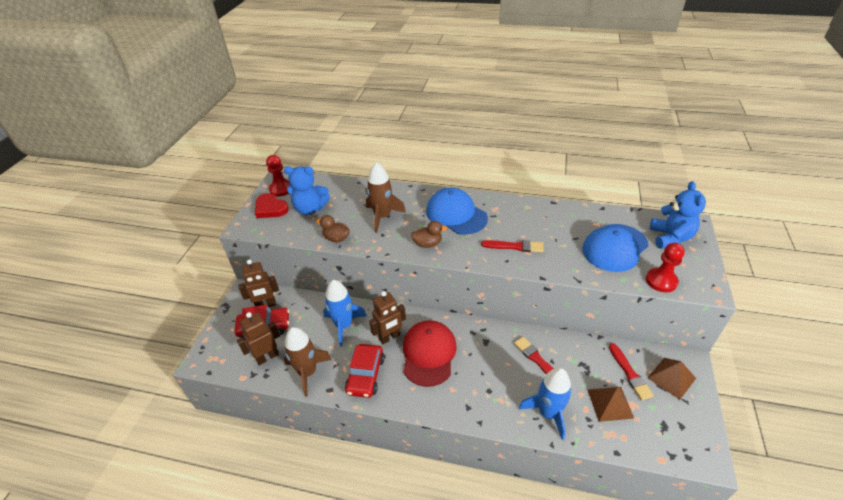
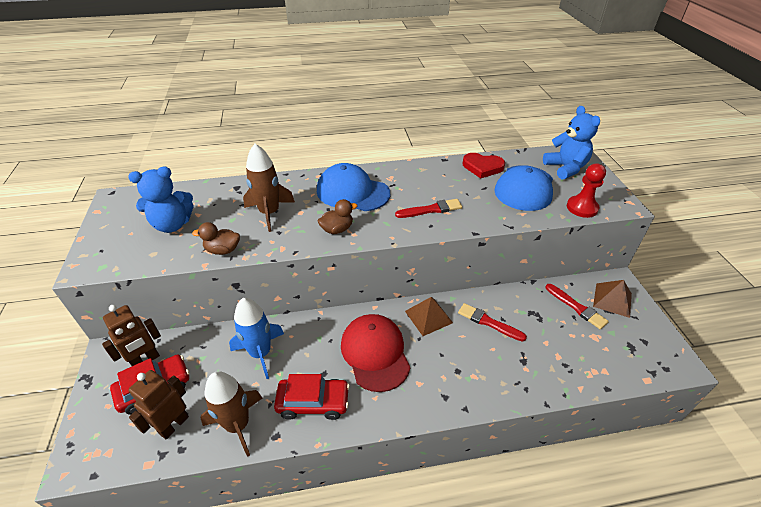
camera: 25 degrees left, 0 degrees up
red heart [255,193,289,218] -> red heart moved to [463,153,505,179]
red pawn [266,155,290,196] -> none
red car [345,344,385,398] -> red car turned 75 degrees counterclockwise [274,374,350,420]
brown robot [369,291,406,344] -> none
blue rocket [519,368,572,440] -> none
brown pyramid [588,387,634,422] -> brown pyramid moved to [405,297,453,336]

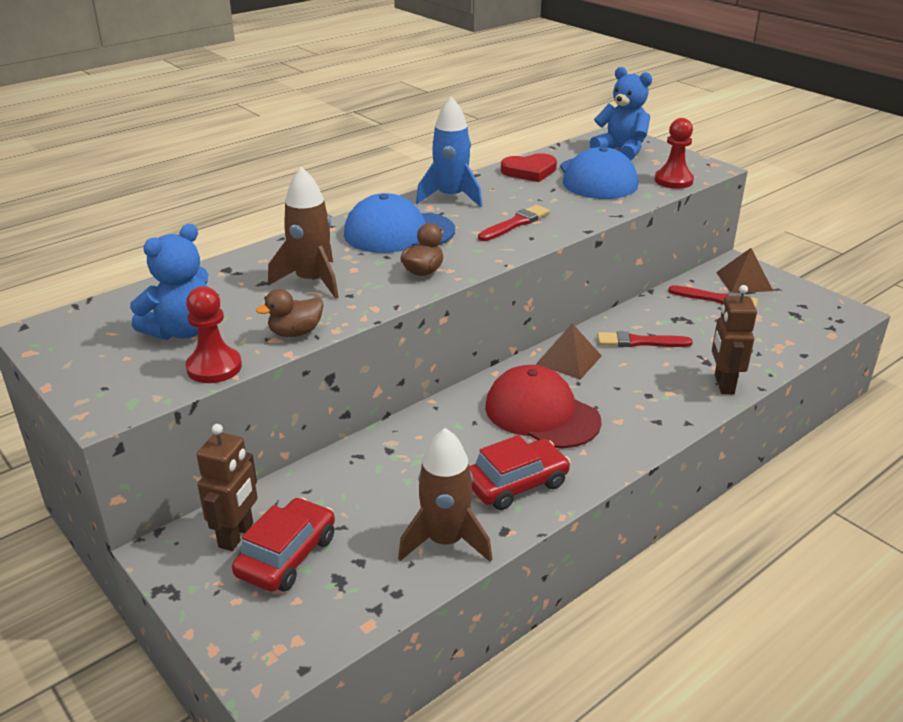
camera: 30 degrees left, 10 degrees down
brown robot [128,370,189,440] -> brown robot moved to [712,285,757,394]
blue rocket [229,298,284,379] -> blue rocket moved to [416,96,482,207]
none -> red pawn [186,286,242,383]

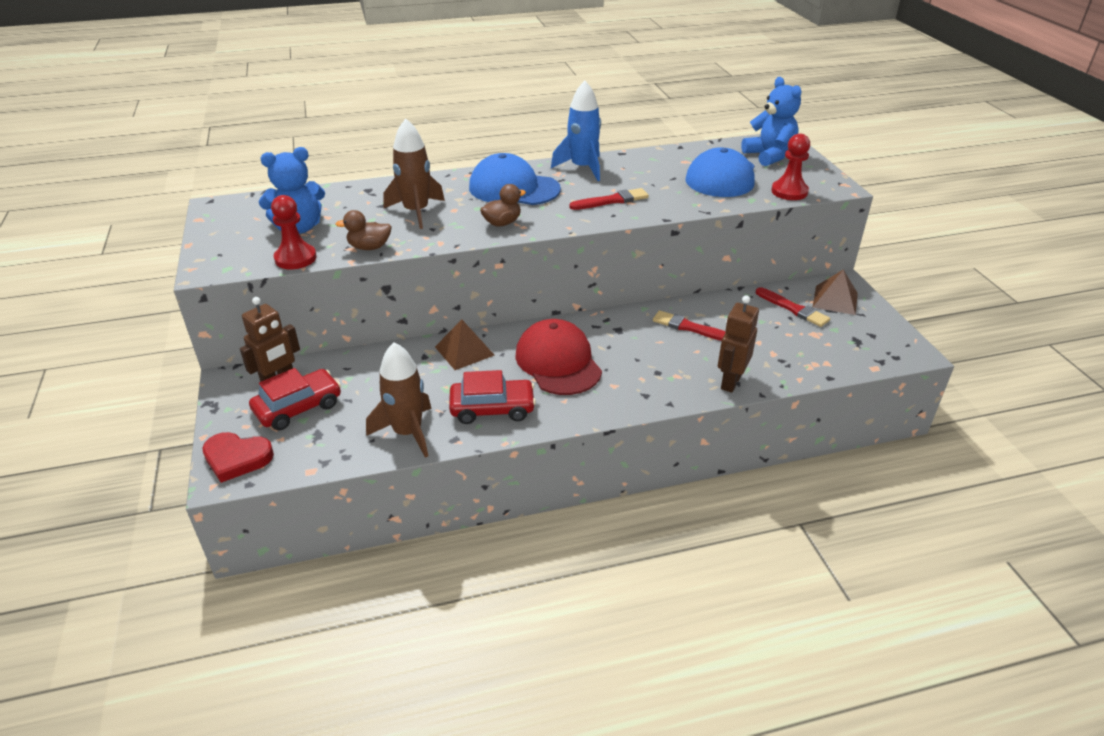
camera: 25 degrees right, 5 degrees up
red heart [501,153,557,182] -> red heart moved to [202,432,274,483]
brown pyramid [536,323,602,380] -> brown pyramid moved to [435,320,495,370]

